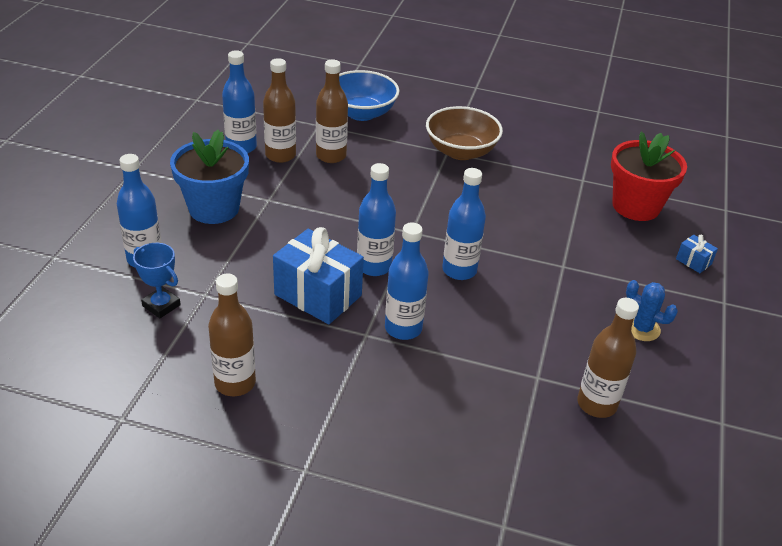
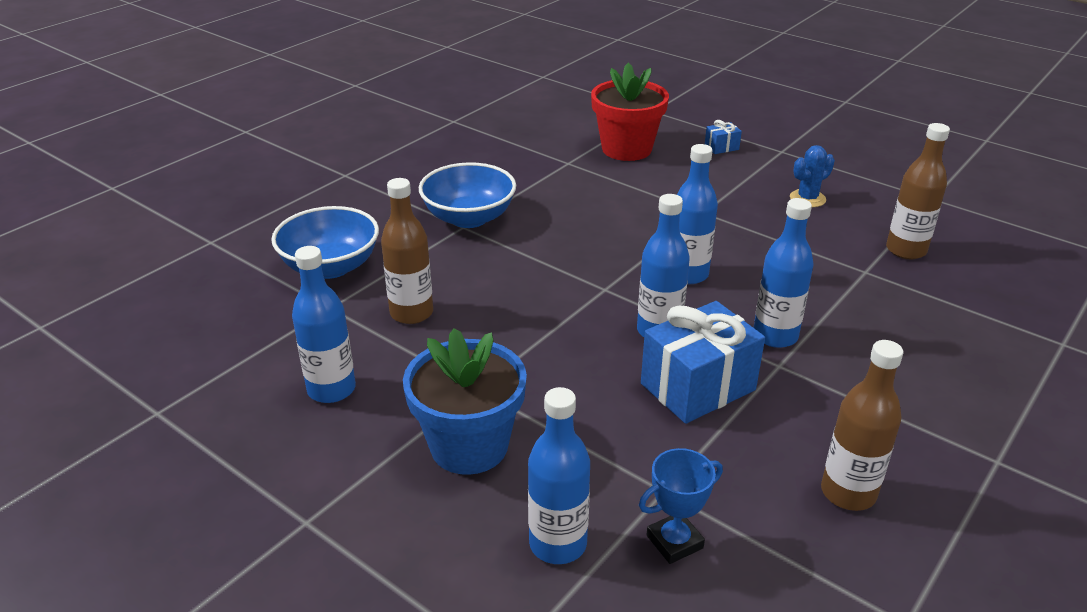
camera: 65 degrees left, 5 degrees down
brown bottle [263,58,296,163] -> none
brown bowl [426,106,503,160] -> blue bowl [419,162,516,228]

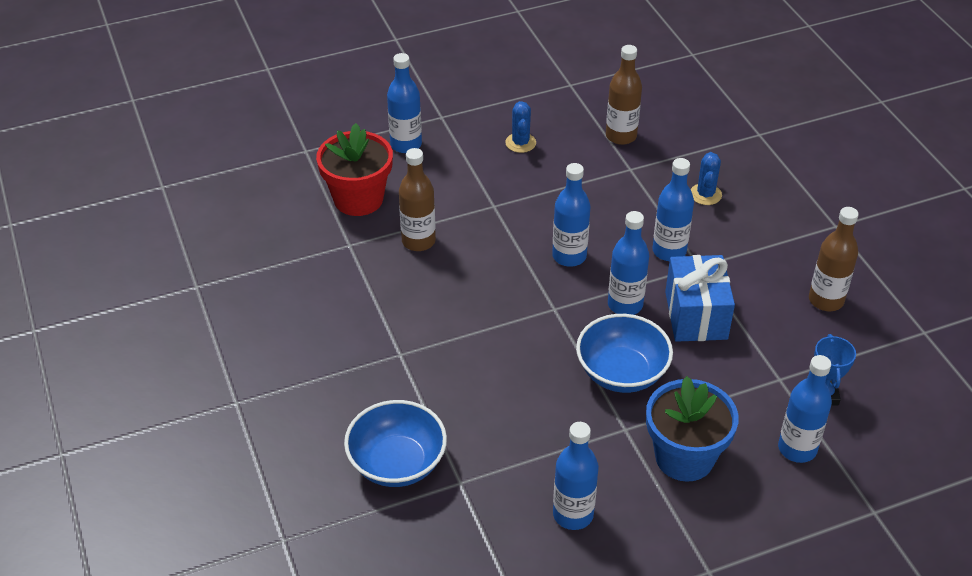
camera: 60 degrees left, 10 degrees up
brown bottle [381,178,433,324] -> brown bottle moved to [399,148,436,251]
blue bowl [419,162,516,228] -> blue bowl moved to [576,314,673,393]
blue gift [705,120,742,154] -> blue bottle [387,53,422,153]
none -> blue cactus [690,152,722,205]

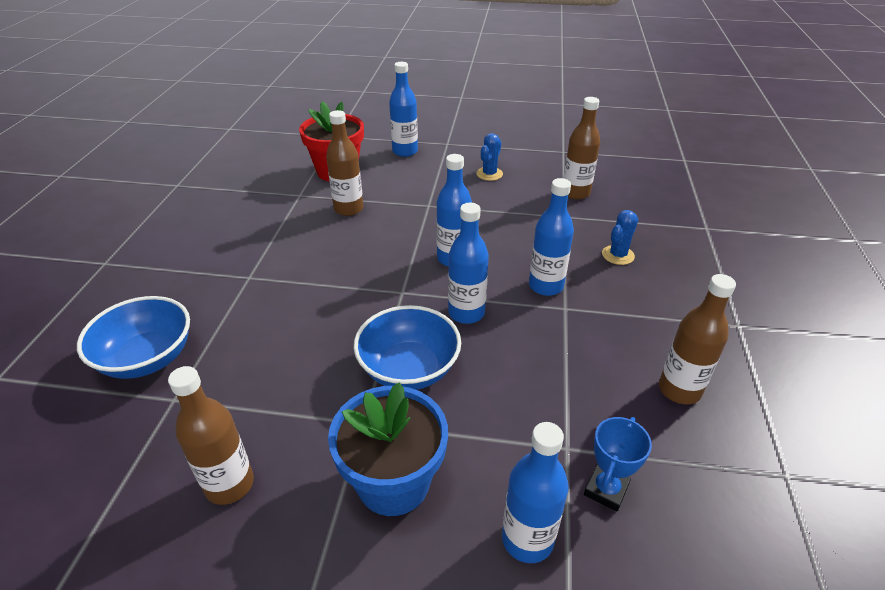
camera: 30 degrees right, 5 degrees down
blue bottle [553,422,599,530] -> brown bottle [168,366,254,505]
blue gift [665,255,735,342] -> none

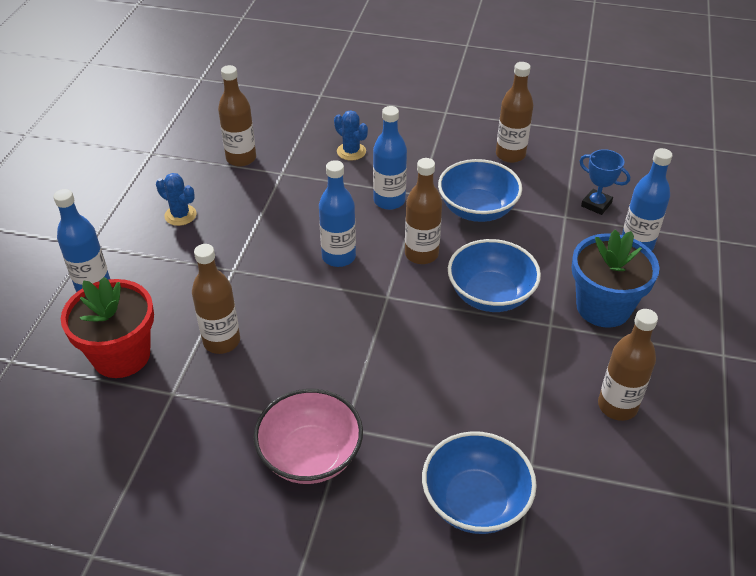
camera: 85 degrees left, 5 degrees up
blue bottle [448,203,489,324] -> brown bottle [405,158,442,264]
none -> pink bowl [253,389,363,484]
none -> blue bowl [438,159,522,222]

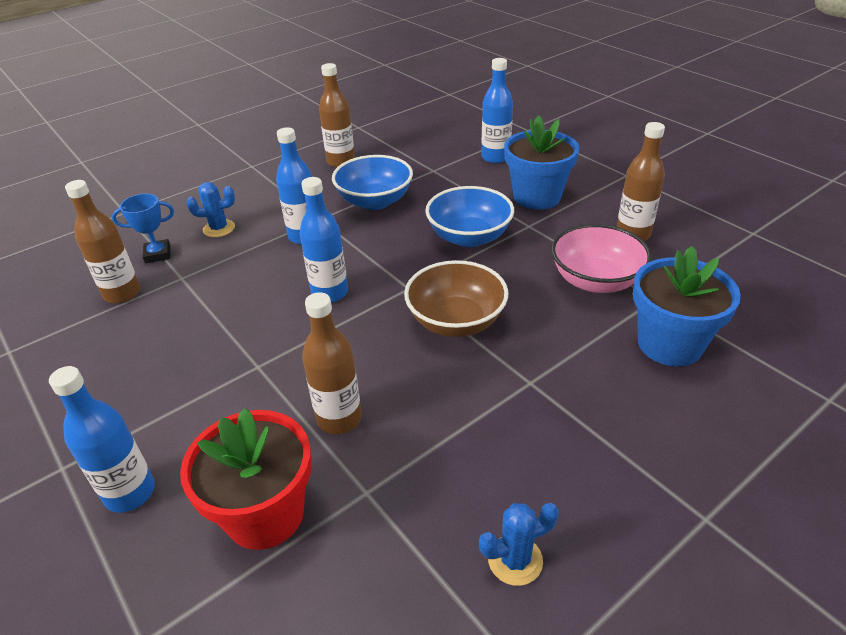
camera: 50 degrees left, 5 degrees down
blue cactus [156,173,197,226] -> blue cactus moved to [479,503,559,586]
pink bowl [253,389,363,484] -> pink bowl moved to [551,224,652,293]
brown bottle [405,158,442,264] -> none
blue bowl [422,431,537,534] -> blue flower pot [633,246,741,366]
blue trophy [580,149,630,215] -> blue trophy moved to [112,194,174,263]
none -> brown bowl [404,260,508,337]

